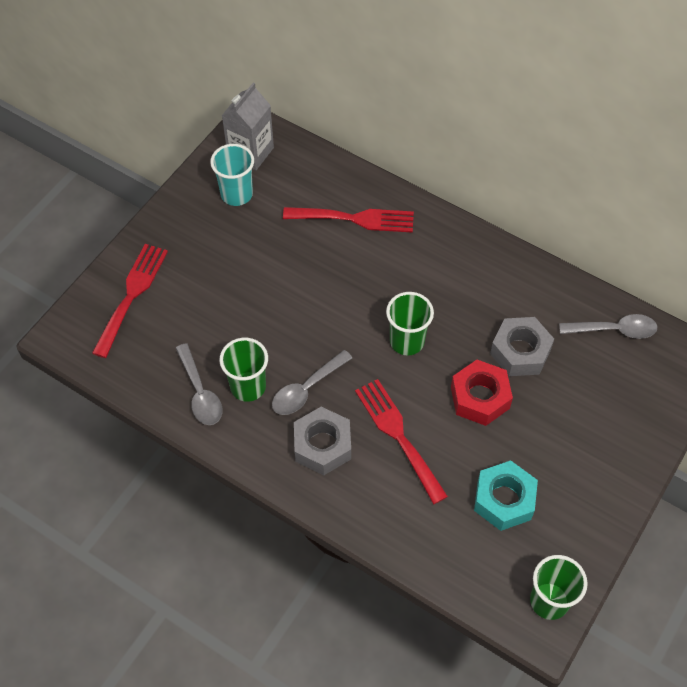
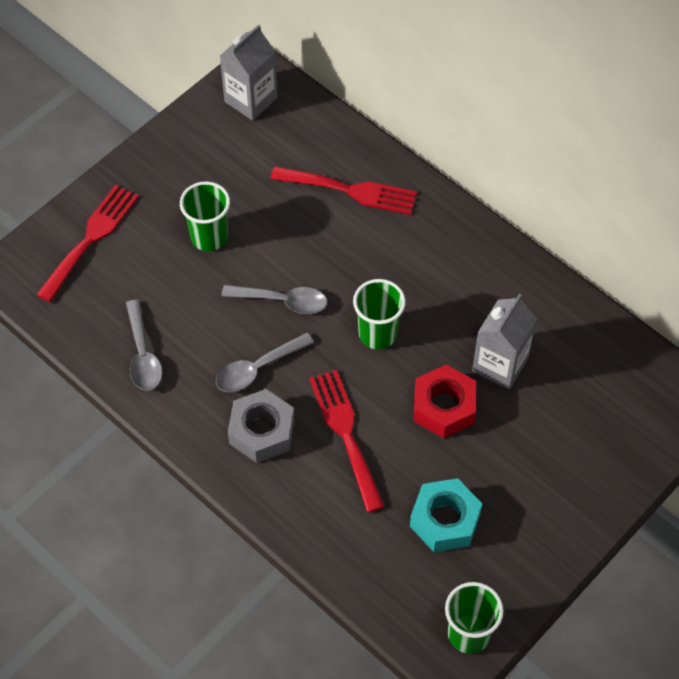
camera: 10 degrees right, 0 degrees up
turquoise cup [210,144,254,206] -> none
green cup [219,338,268,402] -> green cup moved to [180,181,230,251]
grey nut [490,317,554,376] -> grey carton [472,294,537,389]
grey spoon [559,314,658,339] -> grey spoon moved to [221,285,327,314]

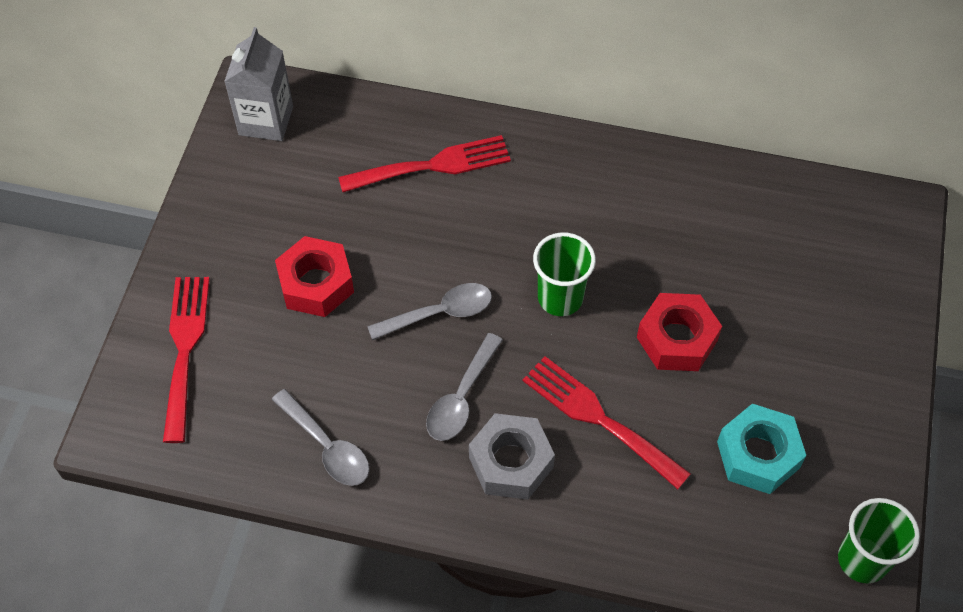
camera: 30 degrees left, 0 degrees up
green cup [180,181,230,251] -> red nut [275,236,354,317]
grey carton [472,294,537,389] -> none

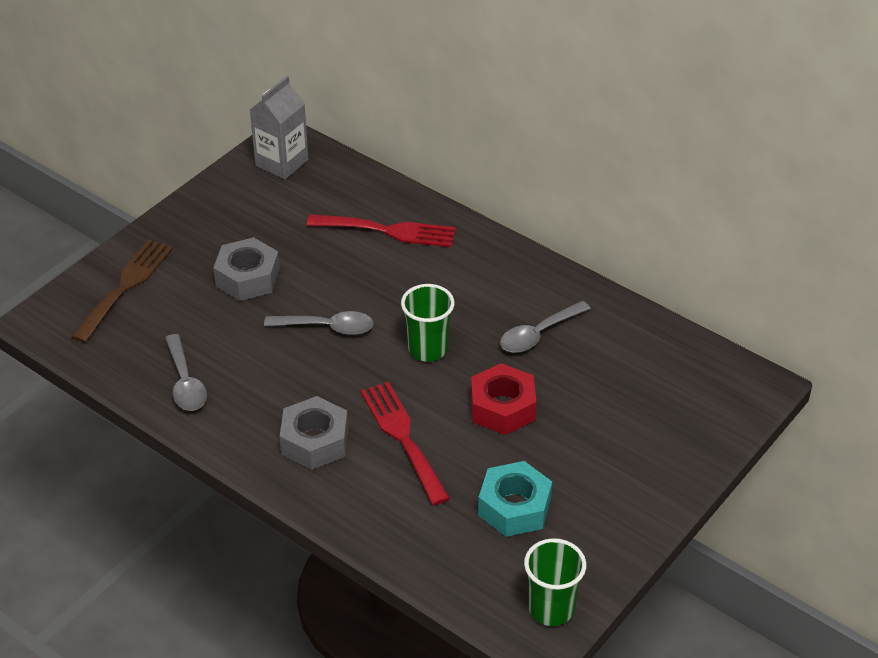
camera: 25 degrees right, 15 degrees down
red fork [163,277,210,443] -> brown fork [71,239,173,343]
red nut [275,236,354,317] -> grey nut [213,237,280,301]
grey spoon [426,333,503,441] -> grey spoon moved to [500,301,591,353]

